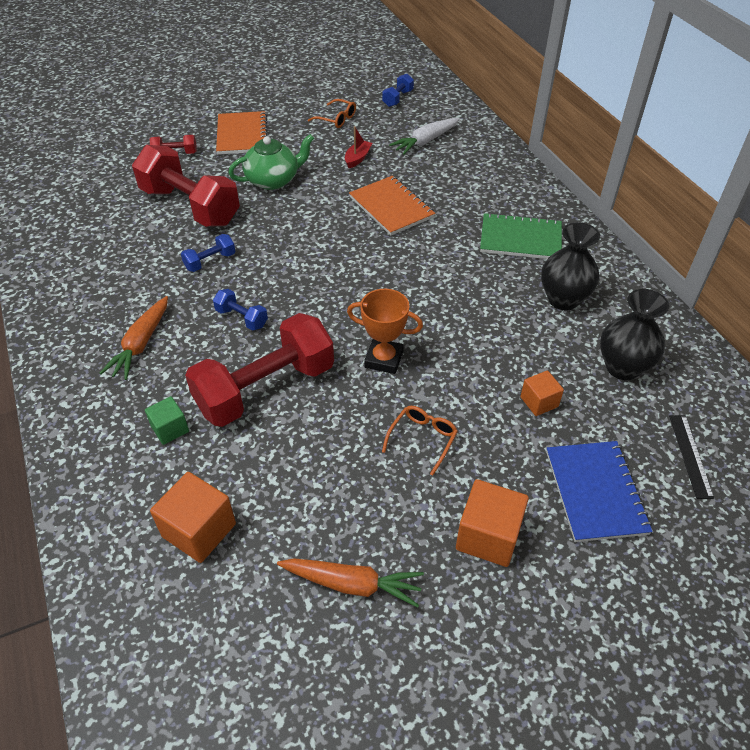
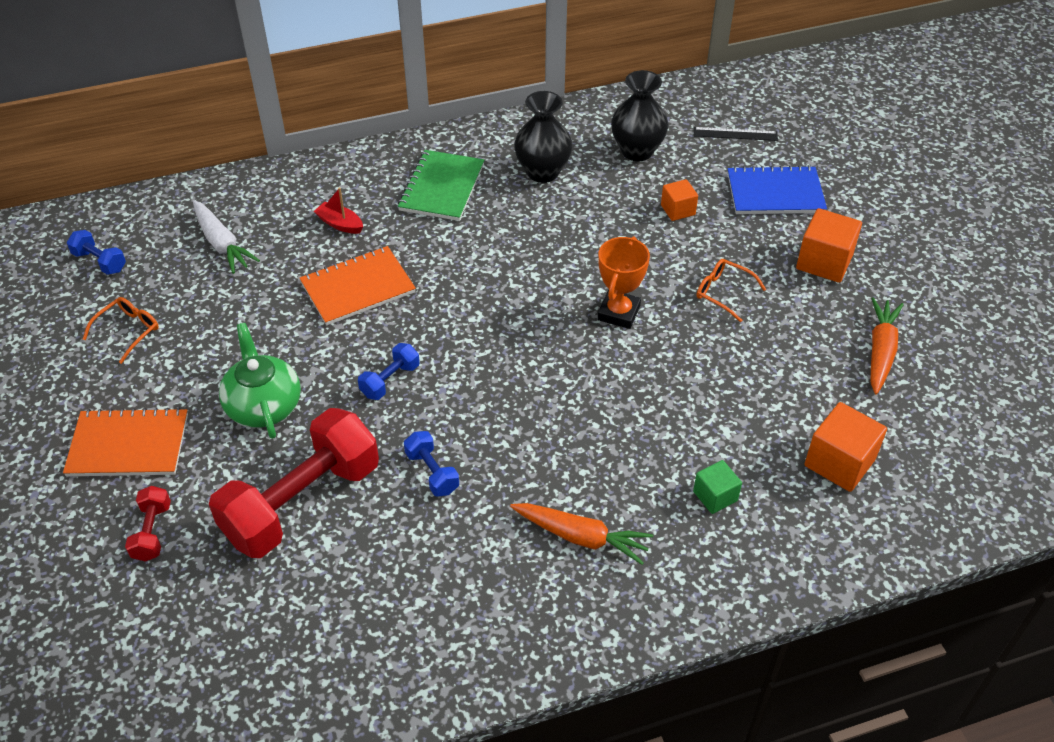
camera: 85 degrees left, 0 degrees up
red dumbbell [185,313,334,427] -> none
blue dumbbell [213,289,268,331] -> blue dumbbell moved to [358,343,420,400]
red boat [345,126,372,168] -> red boat moved to [314,187,363,234]

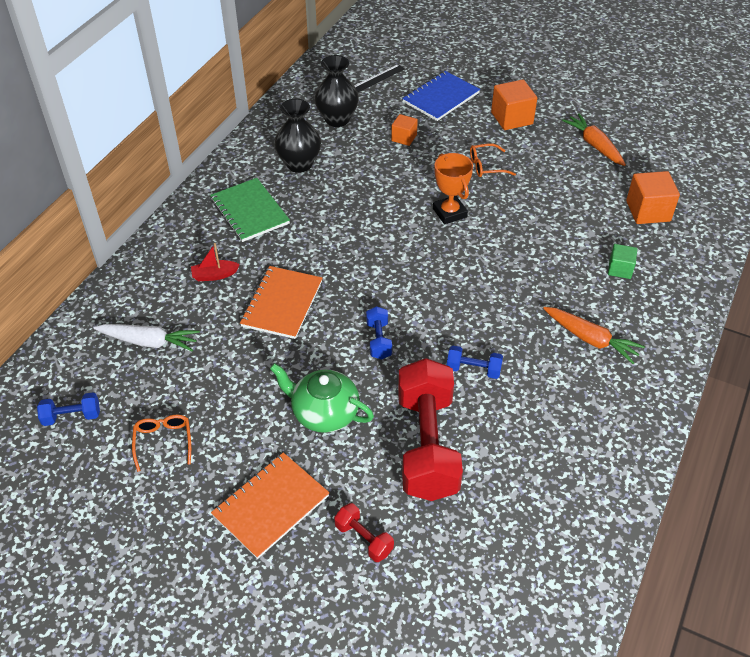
camera: 45 degrees left, 0 degrees up
orange carrot [510,503,653,565] -> orange carrot turned 60 degrees clockwise [543,307,645,364]

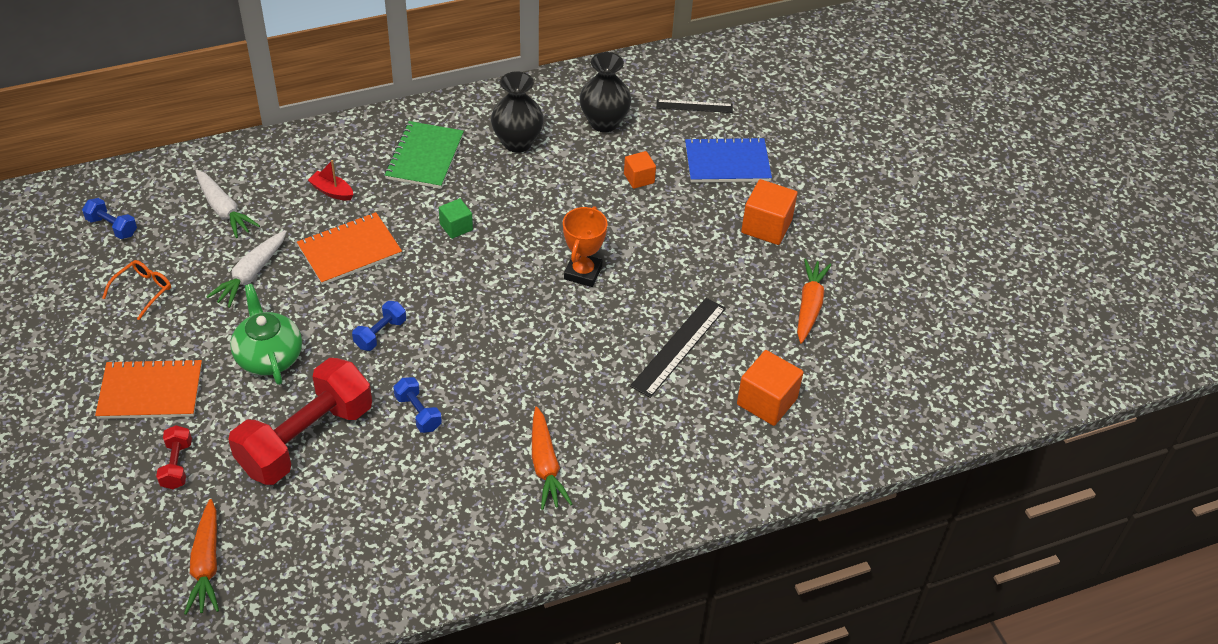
camera: 40 degrees right, 0 degrees up
orange glasses [470,143,516,177] -> none
green cube [608,244,637,279] -> green cube moved to [439,198,473,239]
none -> orange carrot [184,499,219,615]
none -> white carrot [206,230,287,308]
none -> black ruler [630,298,726,398]

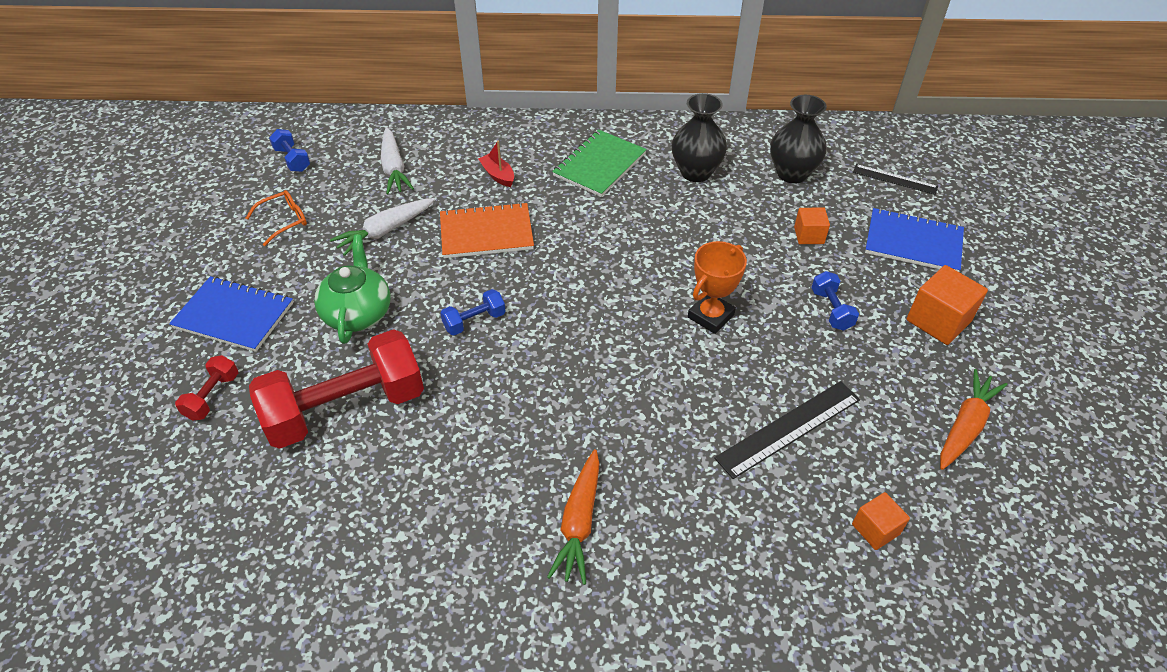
camera: 25 degrees right, 0 degrees up
orange notebook [95,359,202,419] -> blue notebook [169,276,293,352]
orange carrot [184,499,219,615] -> none
blue dumbbell [393,377,442,433] -> blue dumbbell moved to [811,271,859,331]
green cube [439,198,473,239] -> none
orange cube [737,350,804,426] -> orange cube [852,492,910,550], size x0.60

